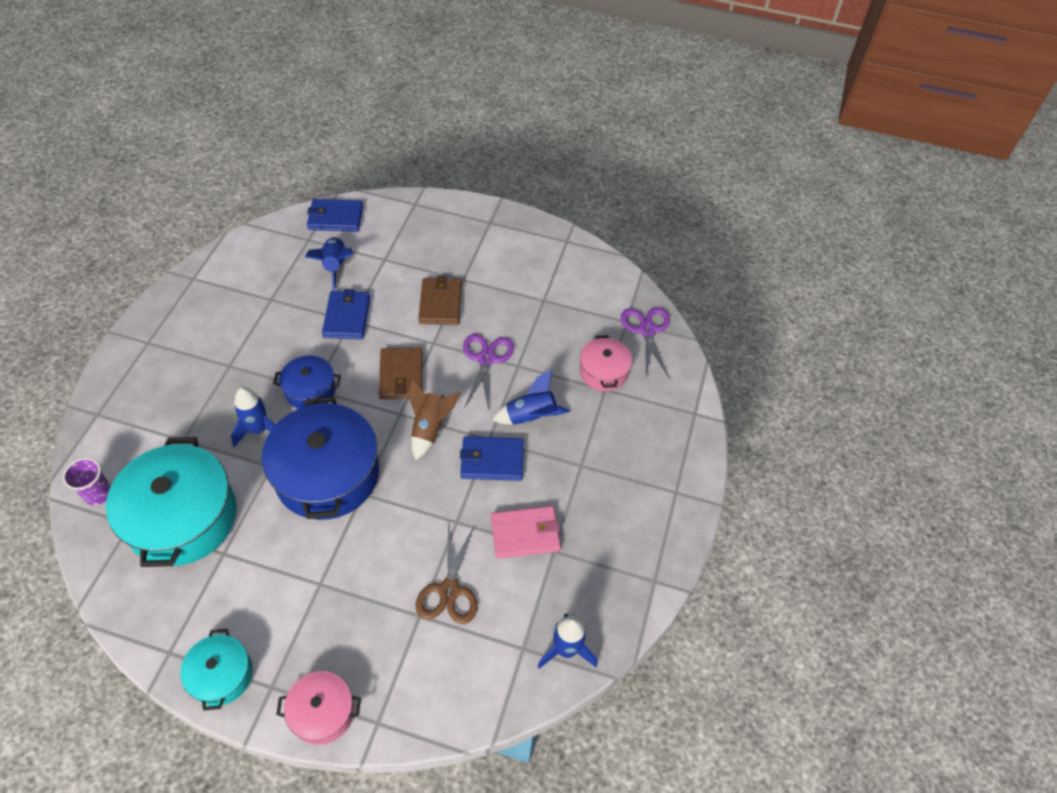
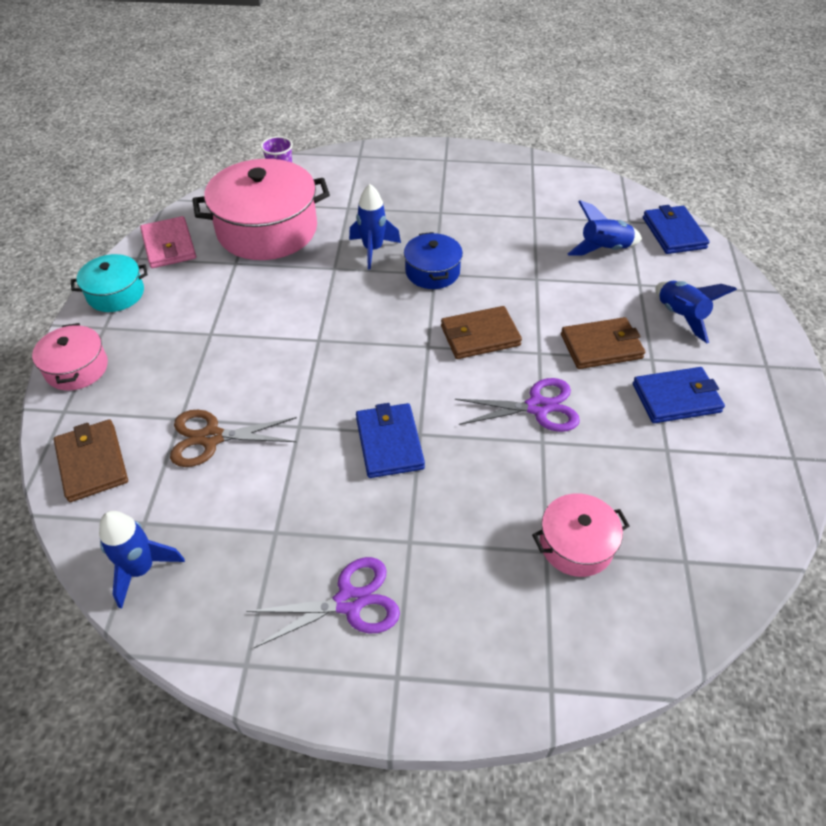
camera: 80 degrees right, 5 degrees down
turquoise pot [106,437,237,567] -> pink pot [192,159,330,260]
blue pot [262,396,379,520] -> none
blue wallet [322,289,370,339] -> blue wallet moved to [633,367,725,423]
brown rocket [408,379,461,460] -> none
pink wallet [491,506,561,559] -> pink wallet moved to [140,216,196,268]
blue rocket [492,370,570,425] -> blue rocket moved to [655,281,737,343]
purple scissors [621,307,670,377] -> purple scissors moved to [246,557,400,648]
none -> brown wallet [54,419,128,502]

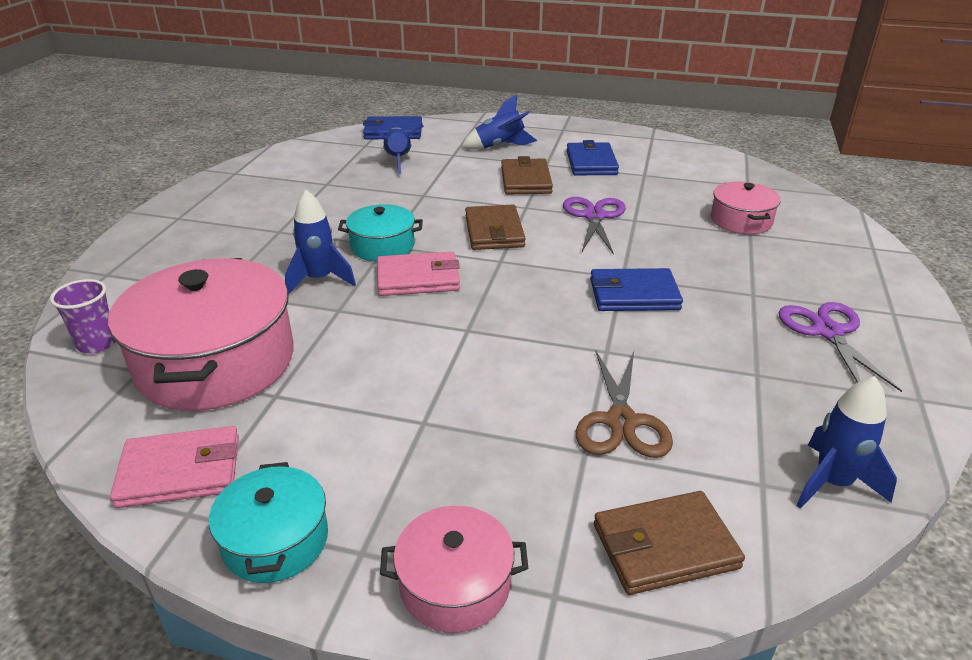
camera: 80 degrees left, 15 degrees down
blue pot [404,232,463,289] -> turquoise pot [338,204,423,261]
none -> pink wallet [377,251,460,296]

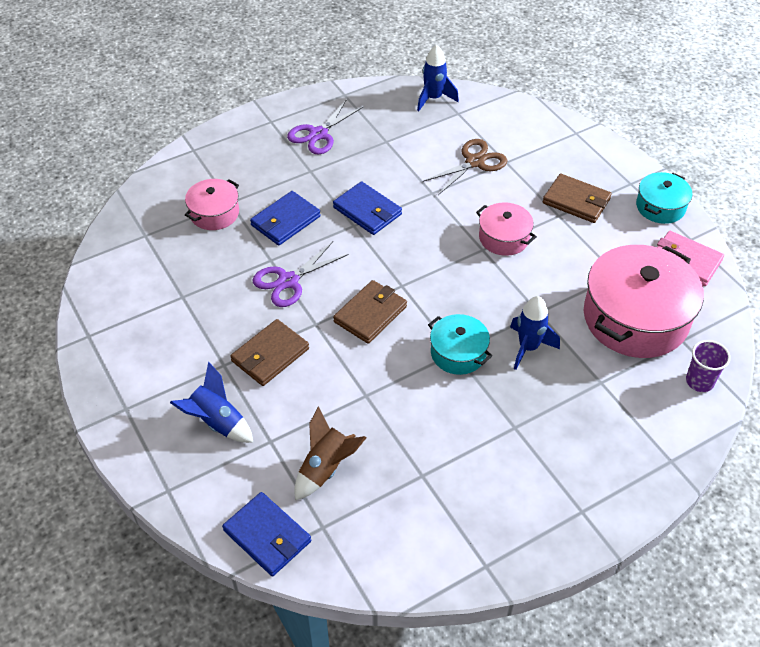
camera: 135 degrees left, 15 degrees up
blue rocket [369,124,424,174] -> brown rocket [294,406,366,500]
pink wallet [377,251,460,296] -> none
pink pot [380,506,528,633] -> pink pot moved to [476,202,537,256]
blue wallet [567,140,619,175] -> blue wallet moved to [250,191,321,245]
brown wallet [594,491,745,595] -> brown wallet moved to [543,174,612,223]

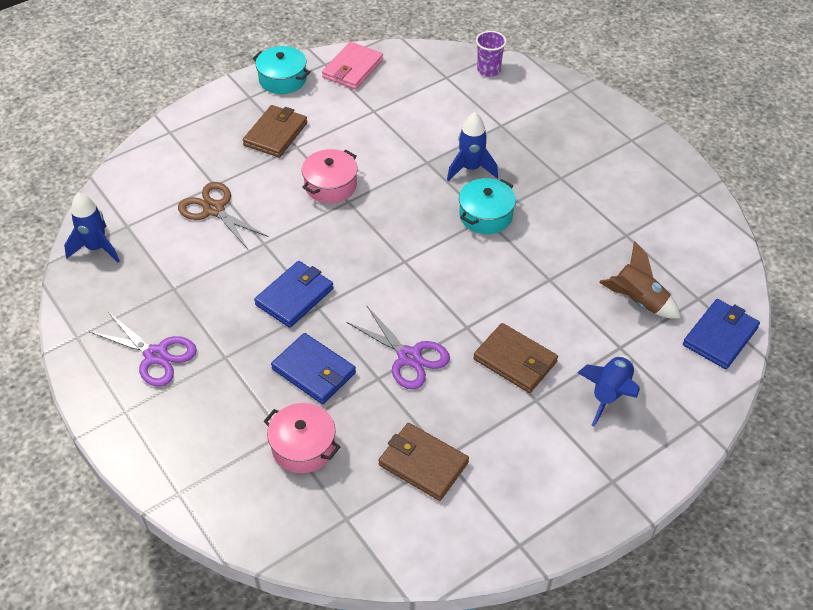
camera: 95 degrees left, 0 degrees up
brown wallet [333,280,407,344] -> brown wallet moved to [378,423,469,501]
pink pot [584,245,704,358] -> none

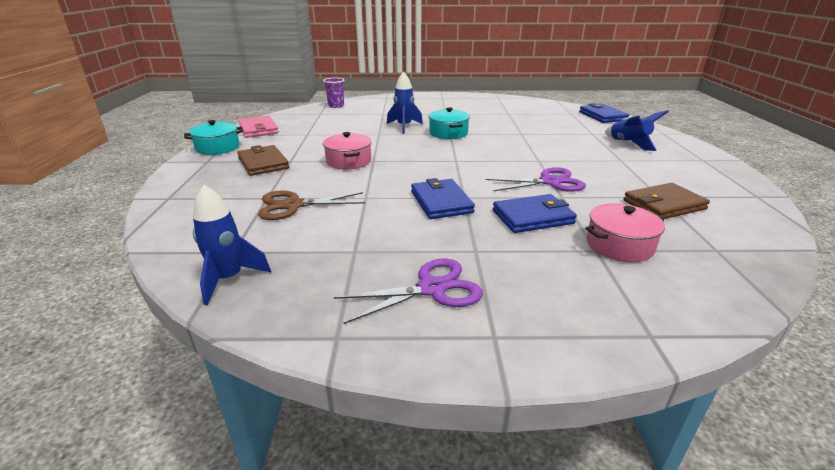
camera: 55 degrees left, 20 degrees down
brown wallet [473,323,558,393] -> none
brown rocket [599,241,681,319] -> none

